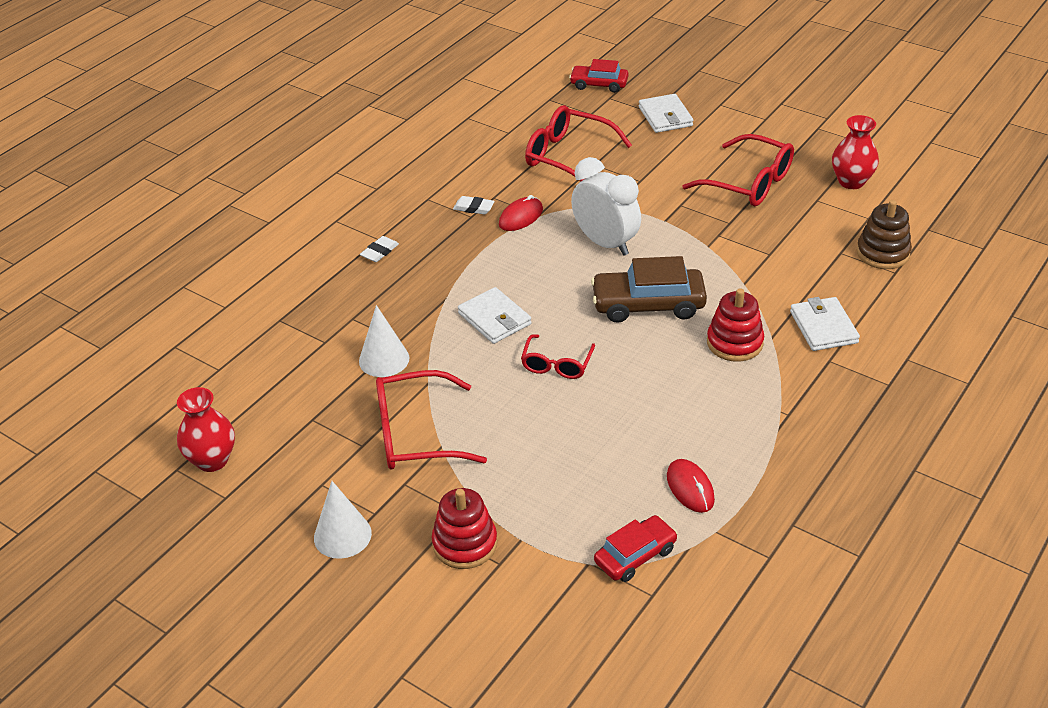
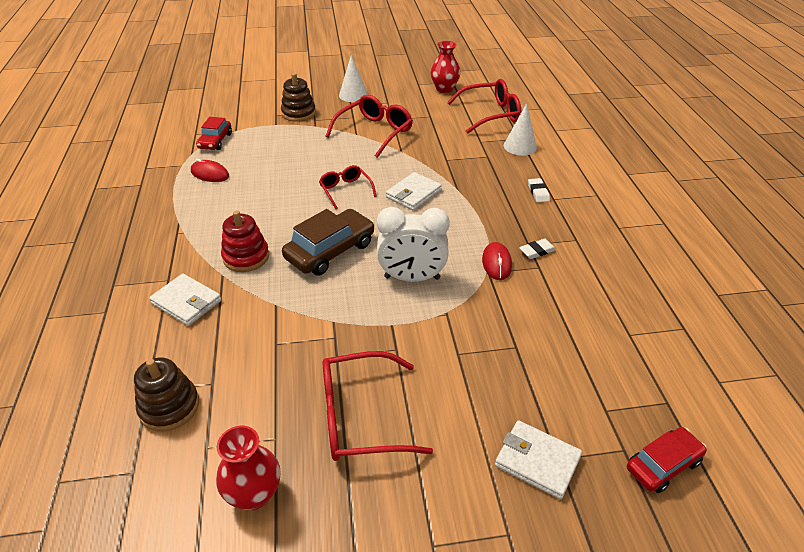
camera: 135 degrees right, 0 degrees up
white cone [359,305,410,377] -> white cone moved to [504,103,537,156]
red stacking toy [432,488,497,569] -> brown stacking toy [281,73,316,122]
white wallet [458,287,532,344] -> white wallet turned 60 degrees counterclockwise [386,172,442,210]
red glasses [525,105,632,182] -> red glasses moved to [447,79,521,134]

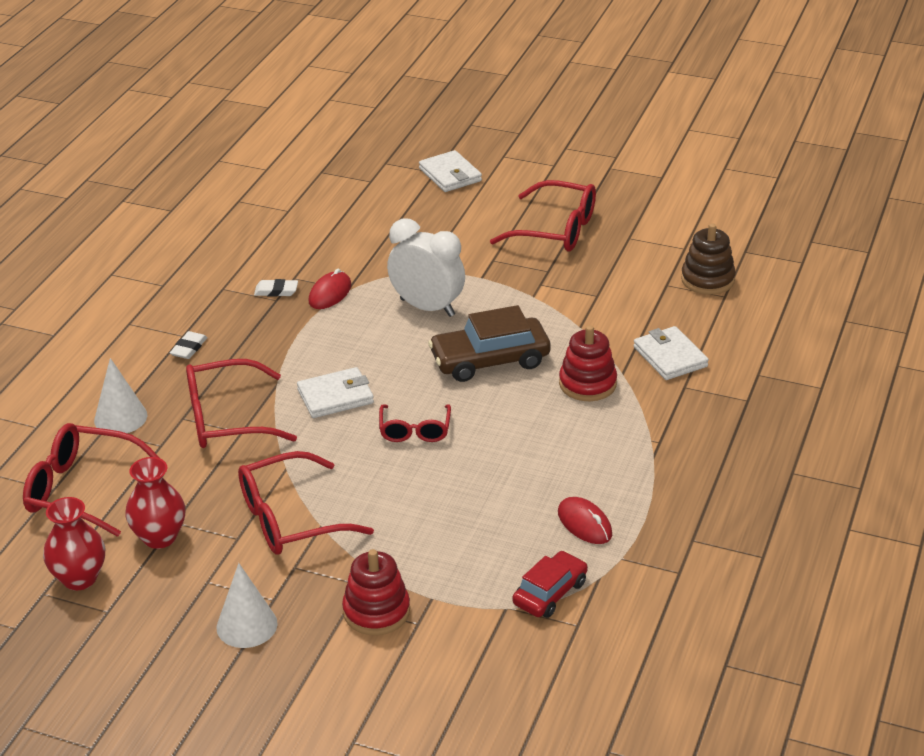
camera: 150 degrees left, 5 degrees down
red vase [216,426,280,510] -> red vase moved to [125,457,186,549]
brown stacking toy [281,73,316,122] -> red stacking toy [342,549,410,635]
red car [627,427,707,493] -> none
none -> red glasses [186,359,297,448]

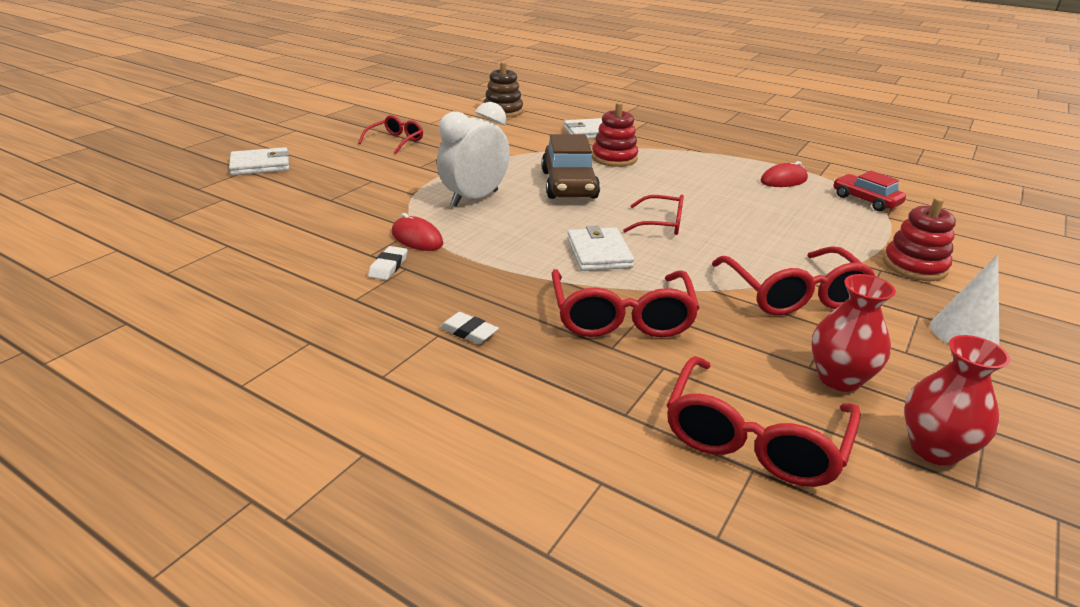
camera: 80 degrees left, 5 degrees down
white cone [94,358,147,433] -> none
red glasses [490,180,596,252] -> red glasses [358,115,423,154], size x0.60

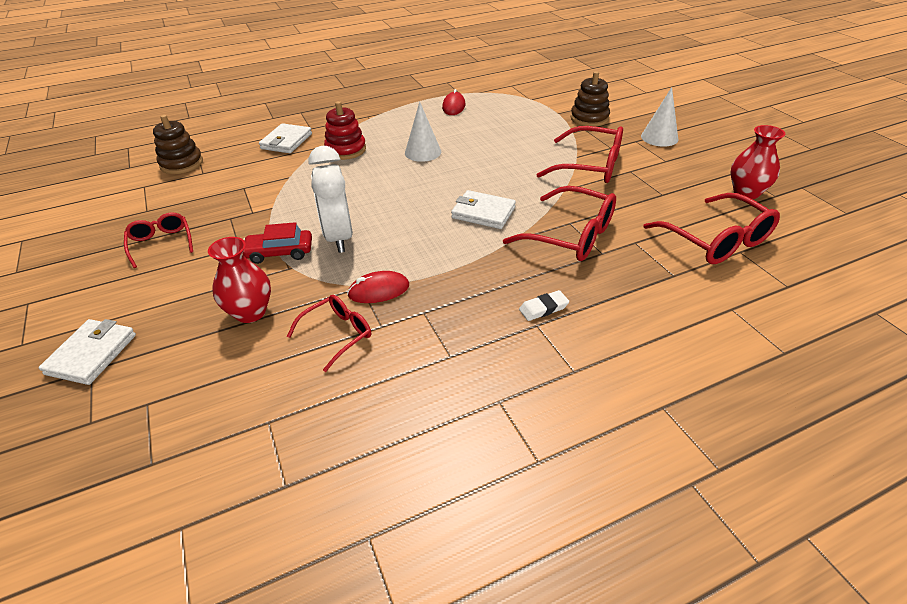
camera: 55 degrees left, 10 degrees up
white eraser [368,246,408,280] -> none
brown car [542,134,600,199] -> none
red glasses [623,195,684,235] -> red glasses moved to [287,295,371,372]
red vase [812,274,896,392] -> red vase moved to [208,237,271,323]
red car [834,171,906,211] -> red car moved to [243,222,312,264]
red stacking toy [883,197,956,281] -> brown stacking toy [570,71,610,127]
none -> white cone [405,102,441,162]

